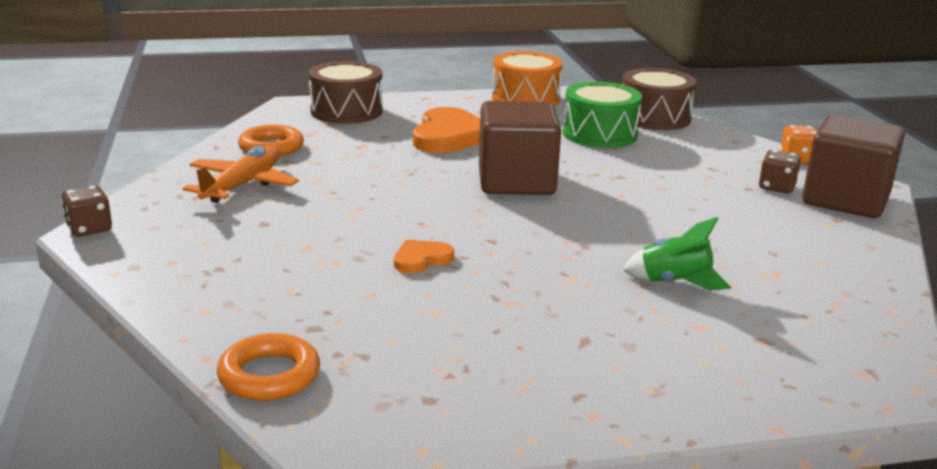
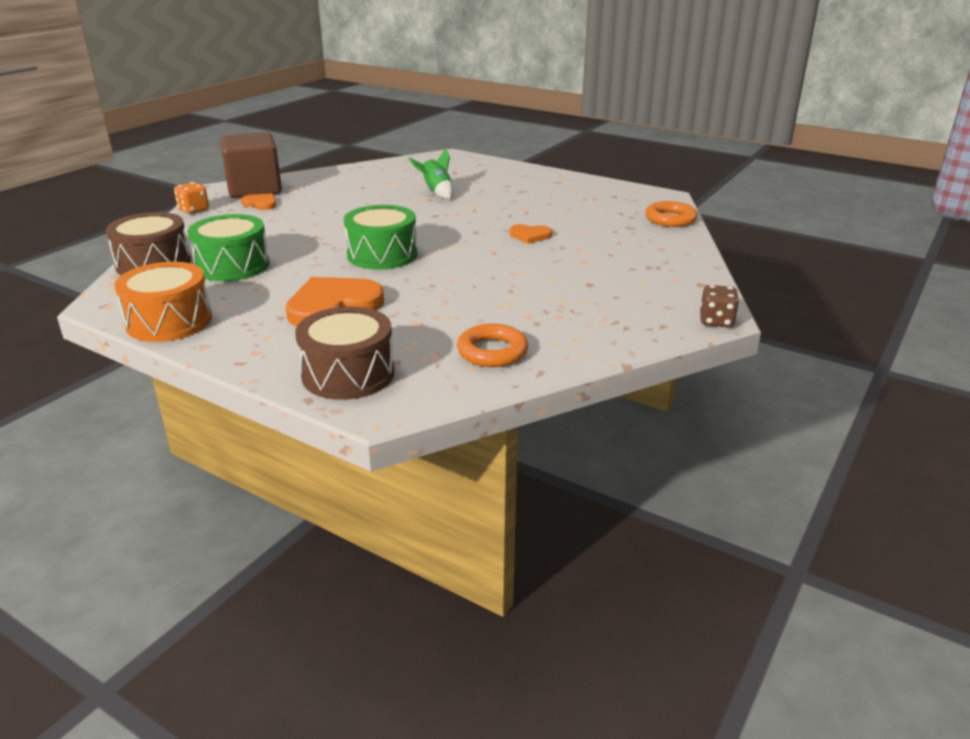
camera: 135 degrees left, 5 degrees up
orange plane [183,145,299,203] -> none
brown cube [479,101,561,195] -> green drum [344,205,417,270]
brown dice [759,150,801,193] -> orange heart [241,193,276,210]

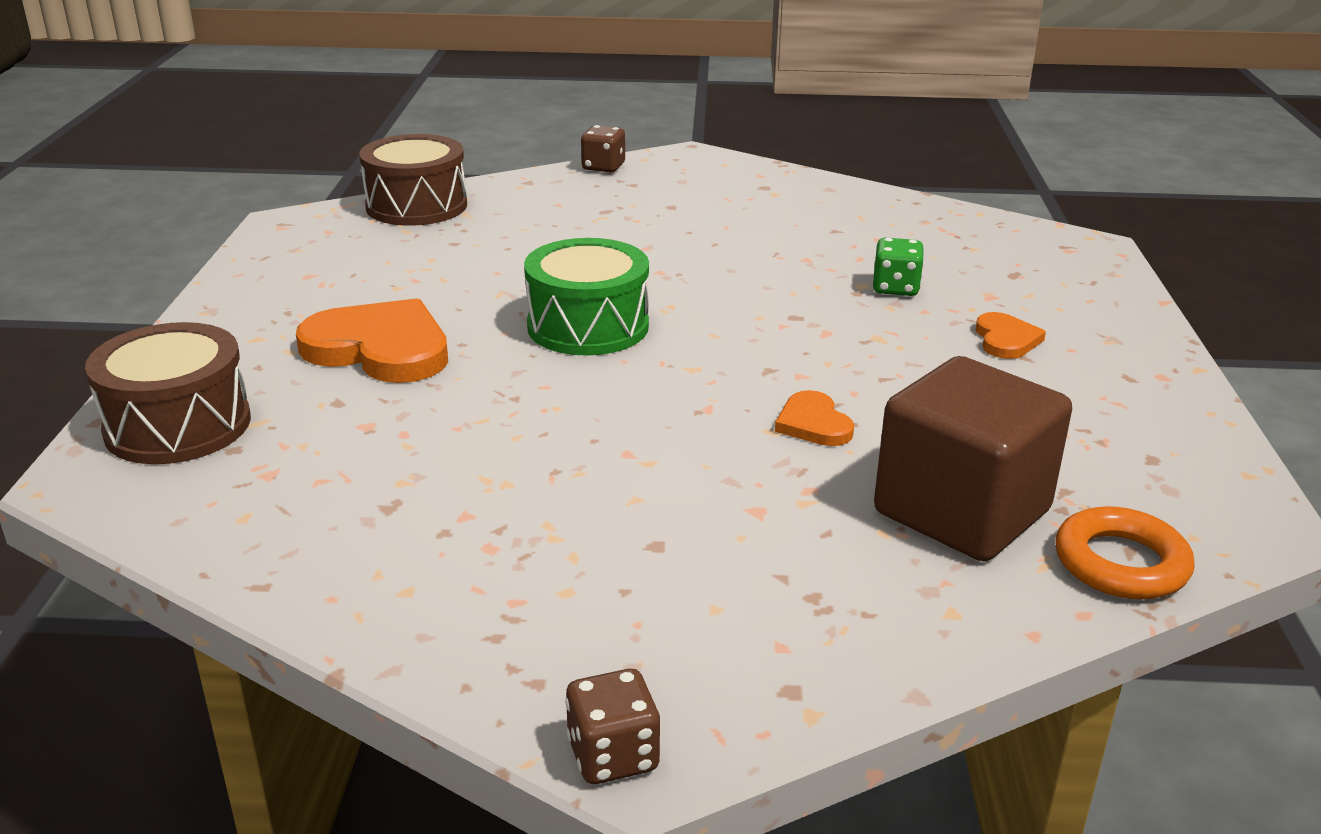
camera: 60 degrees right, 0 degrees up
orange drum [114,262,212,342] -> none
orange dice [174,182,209,214] -> brown dice [581,125,625,172]
green drum [188,214,270,281] -> none
brown cube [220,132,282,198] -> brown cube moved to [874,356,1072,561]
orange heart [241,193,276,210] -> orange heart moved to [975,312,1046,359]
green rocket [408,148,453,199] -> green dice [873,238,924,296]
orange ring [457,324,528,367] -> none

